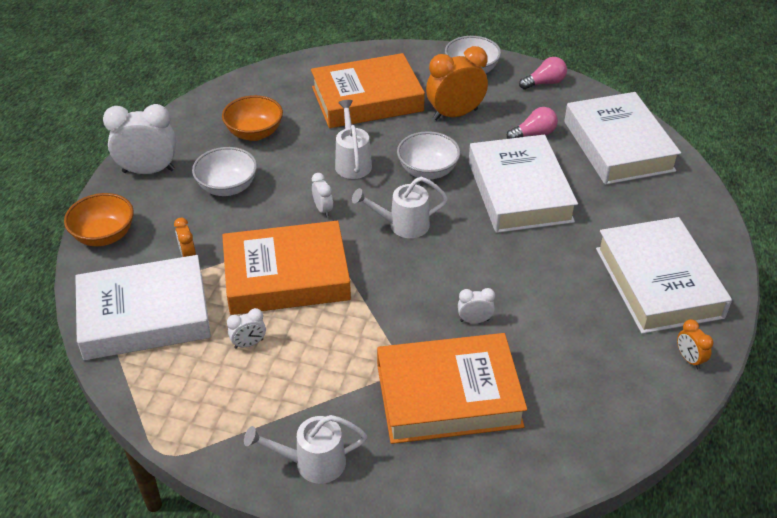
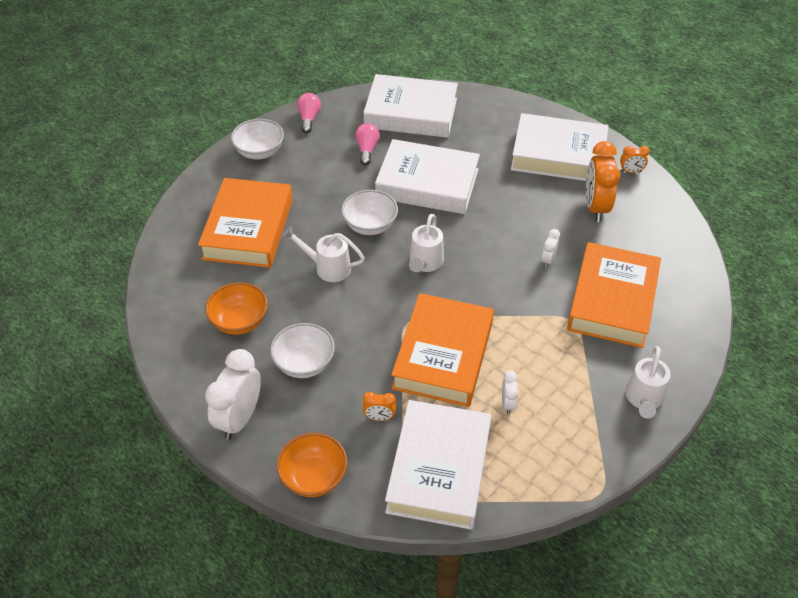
camera: 65 degrees left, 5 degrees up
white clock [312,173,333,217] -> none
orange clock [426,46,488,121] -> orange clock moved to [586,141,620,222]

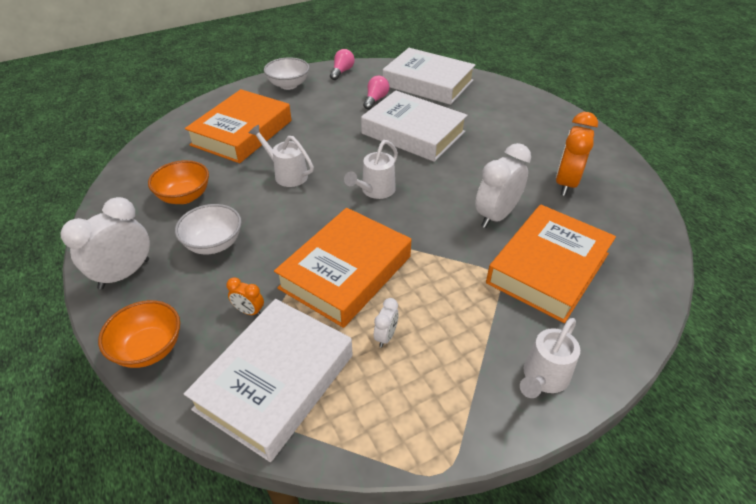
camera: 20 degrees right, 5 degrees down
white bowl [341,190,398,235] -> none
white book [511,113,608,181] -> none
white clock [541,229,560,268] -> white clock [475,143,531,228], size x2.07
orange clock [620,146,650,173] -> none

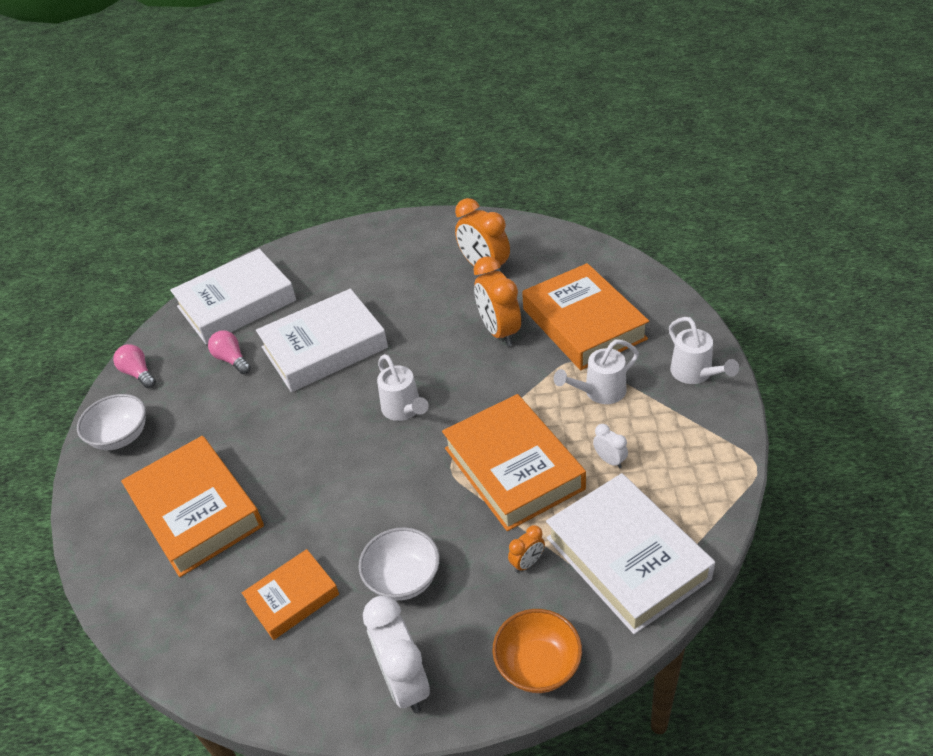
camera: 60 degrees left, 0 degrees up
orange bowl [148,160,209,204] -> orange book [242,549,339,640]
white watering can [249,125,314,187] -> white watering can moved to [554,339,639,404]
white clock [475,143,531,228] -> orange clock [474,256,521,346]

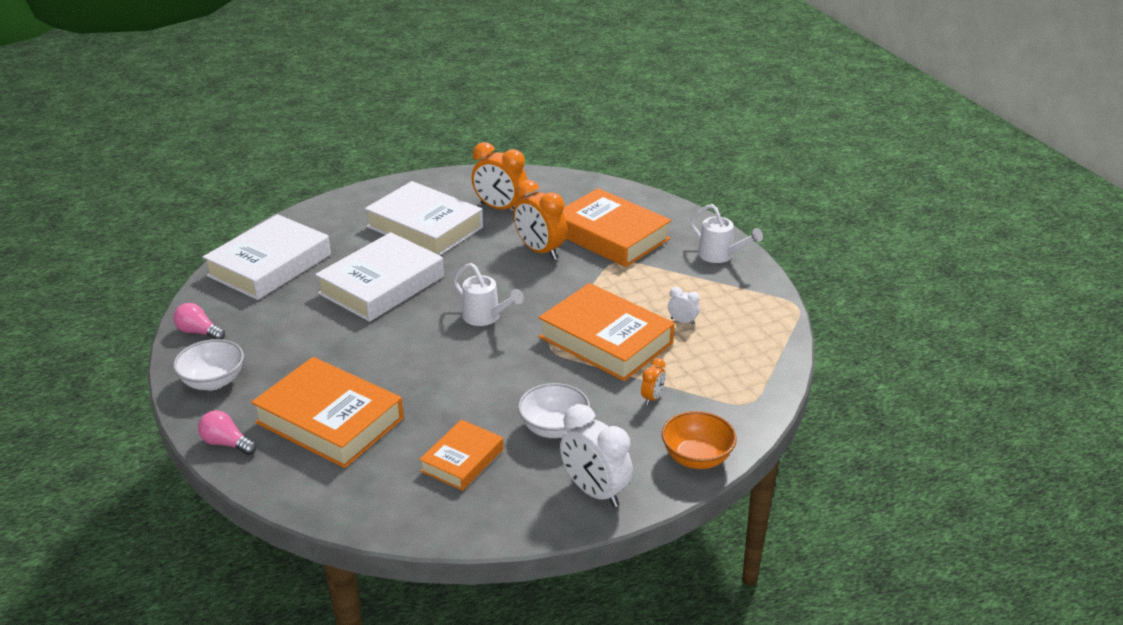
camera: 25 degrees left, 10 degrees down
pink light bulb [208,330,251,374] -> pink light bulb moved to [198,410,256,455]
white book [546,473,715,634] -> white book moved to [365,181,483,255]
white watering can [554,339,639,404] -> none

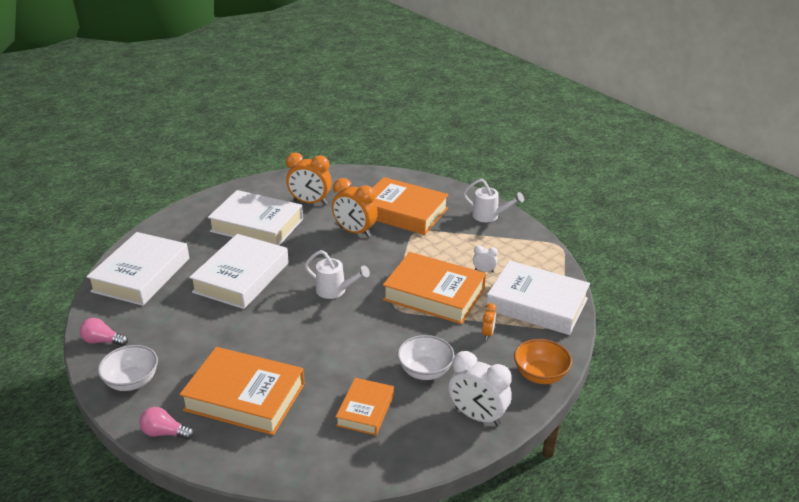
camera: 15 degrees left, 0 degrees up
none -> white book [486,261,590,335]

